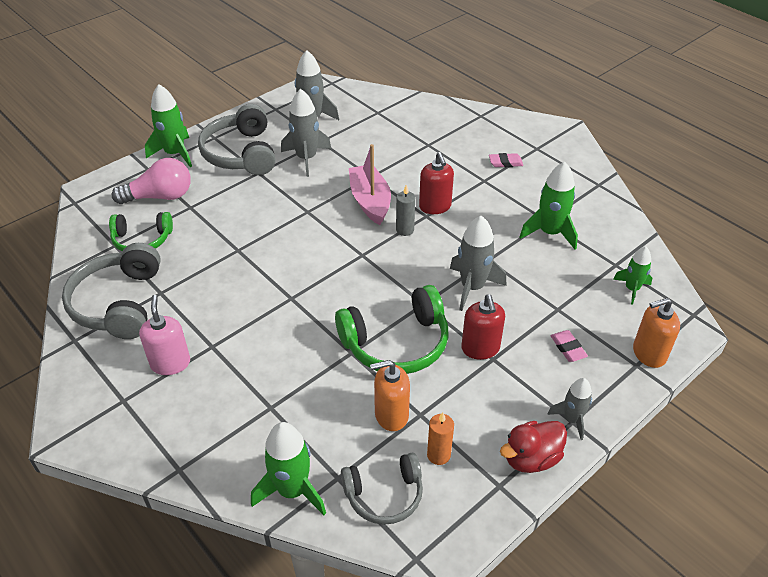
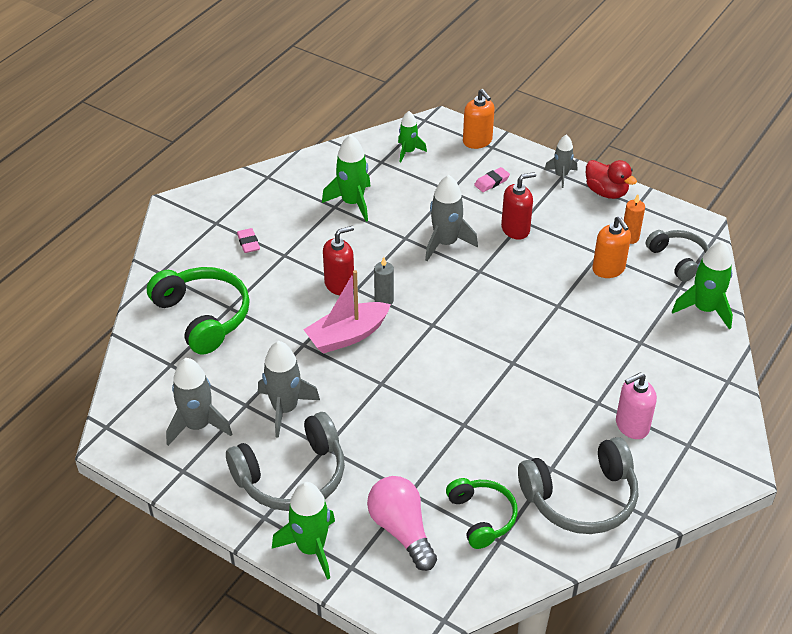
camera: 105 degrees left, 0 degrees up
green headphones [335,285,449,374] -> green headphones moved to [147,267,250,355]

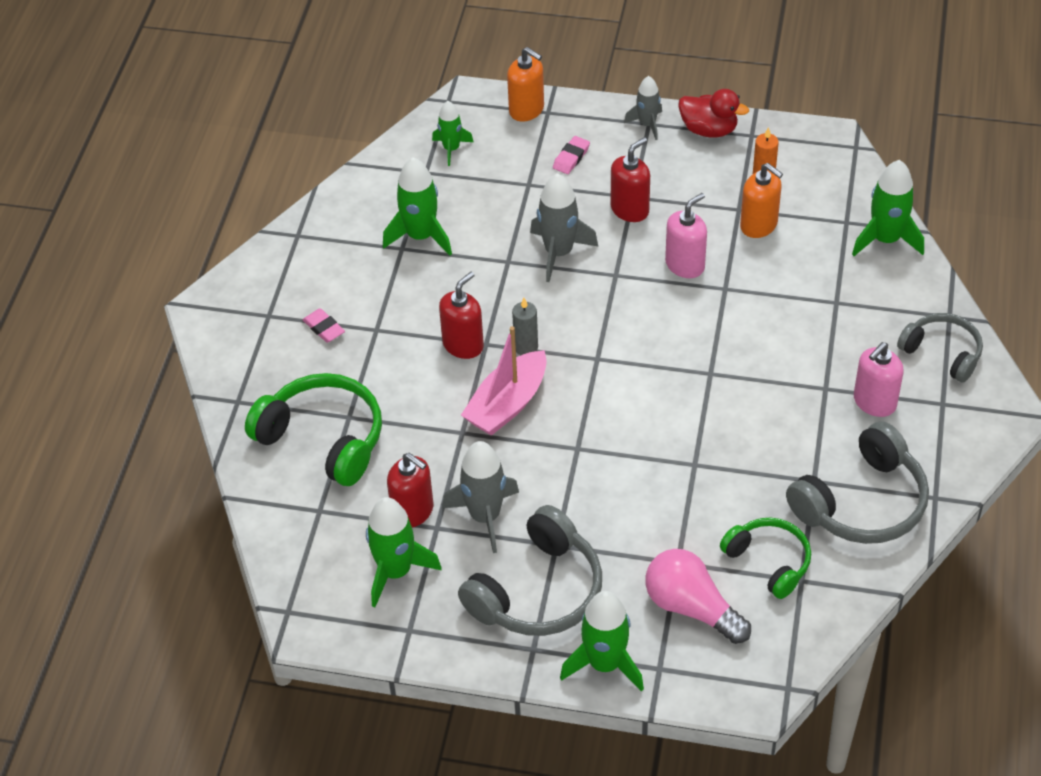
camera: 20 degrees left, 5 degrees up
grey rocket [166,358,232,446] -> green rocket [366,497,442,607]
grey headphones [646,230,709,282] -> grey headphones moved to [897,313,983,383]
none -> red soap dispenser [387,453,433,528]
none -> pink soap dispenser [665,193,707,278]

